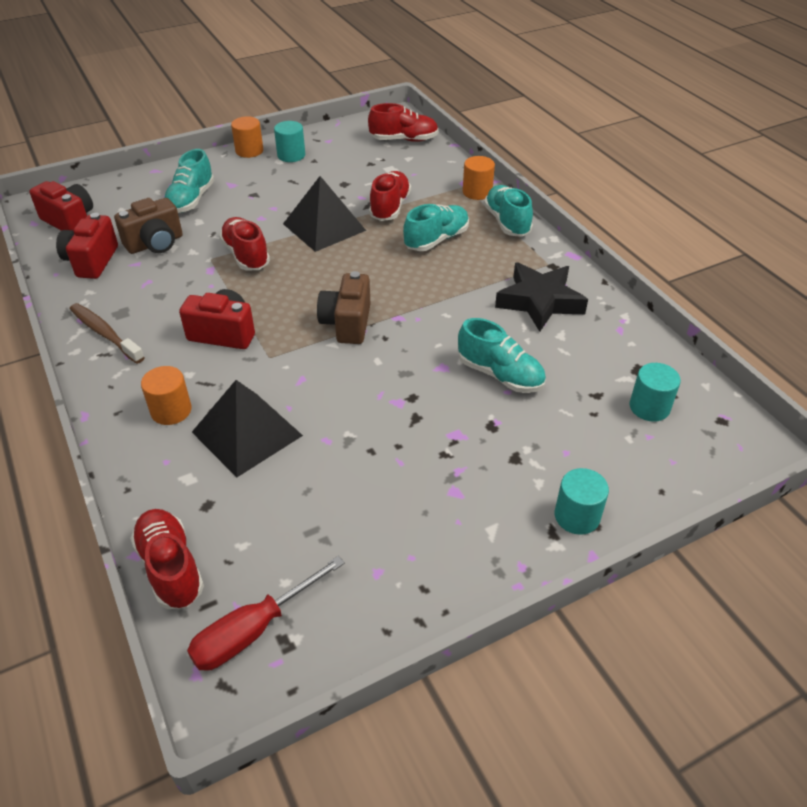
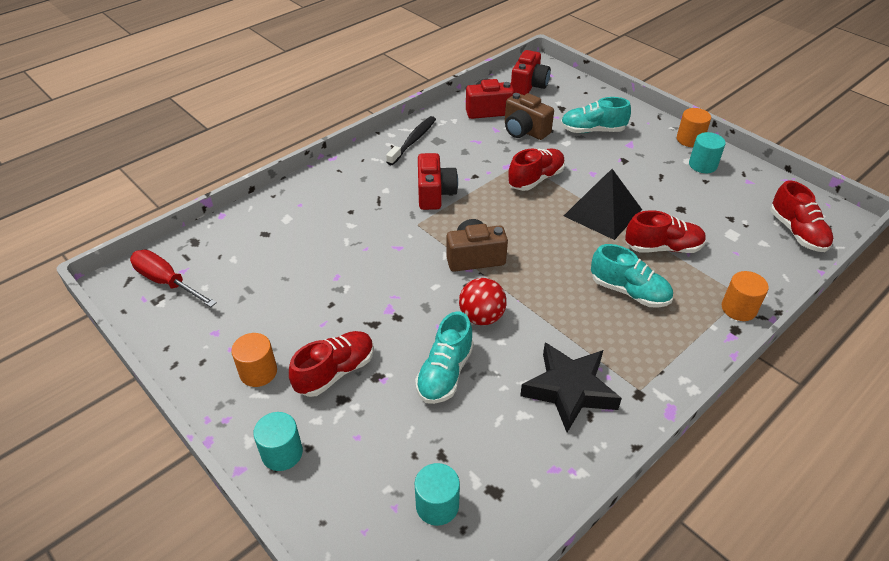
camera: 75 degrees right, 0 degrees up
brown toothbrush [70,303,145,364] -> black toothbrush [386,116,436,165]
red shoe [130,509,204,609] -> red shoe moved to [289,331,374,397]
orange cylinder [141,366,192,425] -> orange cylinder moved to [231,333,277,387]
black pyramid [192,380,303,477] -> none
turquoise shoe [484,185,533,237] -> none
none -> red ball [459,278,507,325]

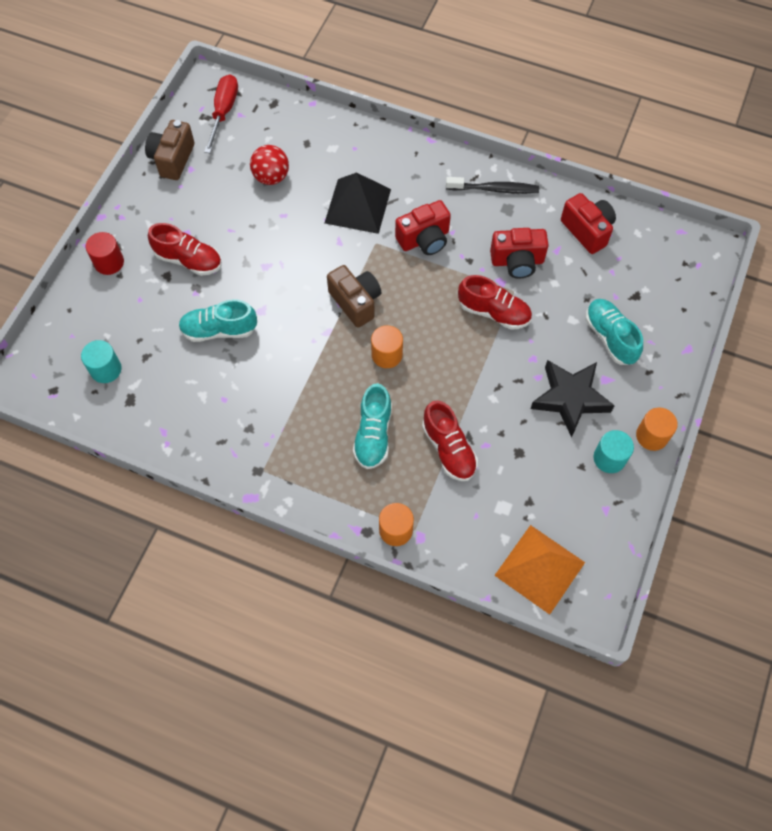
camera: 65 degrees right, 20 degrees up
orange cylinder [231,333,277,387] -> orange cylinder moved to [371,325,403,368]
turquoise cylinder [253,412,303,471] -> red cylinder [86,232,124,275]
red ball [459,278,507,325] -> red ball moved to [250,145,289,185]
brown camera [505,93,554,140] -> brown camera moved to [145,120,194,180]
red camera [511,50,551,95] -> red camera moved to [490,228,549,278]
black star [520,343,622,432] -> black star moved to [531,360,615,438]
black pyramid [564,169,642,240] -> black pyramid moved to [325,172,391,234]
red shoe [771,180,833,252] -> orange pyramid [494,525,585,615]

